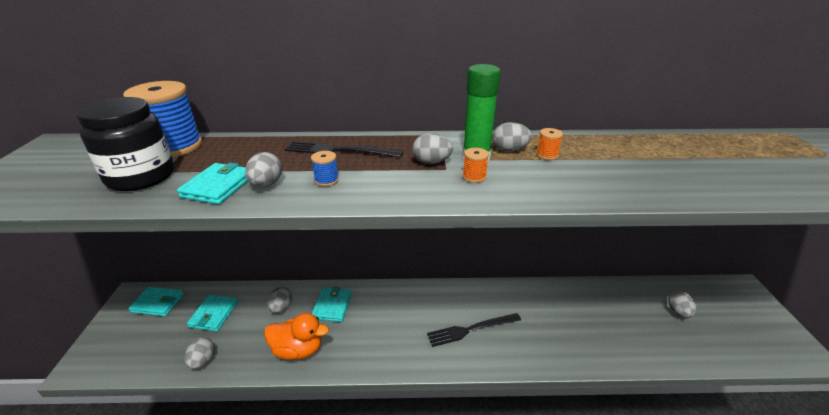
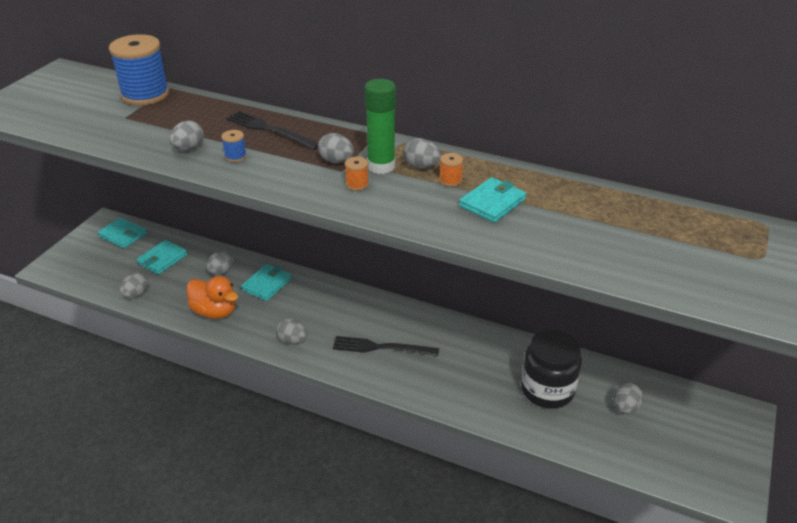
camera: 25 degrees right, 5 degrees up
black jar [76,97,174,191] -> black jar moved to [521,329,582,408]
turquoise wallet [177,162,248,204] -> turquoise wallet moved to [459,177,526,223]
none -> grey egg [276,318,307,344]

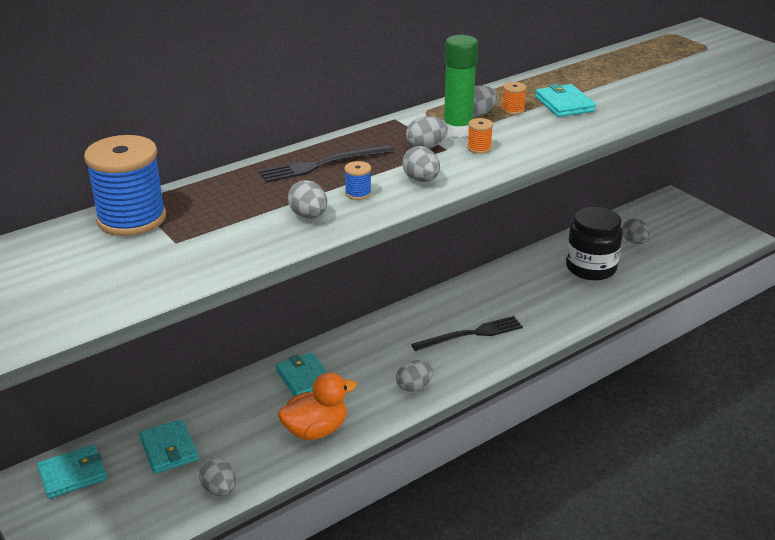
camera: 60 degrees left, 5 degrees down
grey egg [206,250,234,275] -> grey egg moved to [402,146,440,182]
black fork [333,336,439,356] -> black fork turned 150 degrees counterclockwise [411,316,523,351]

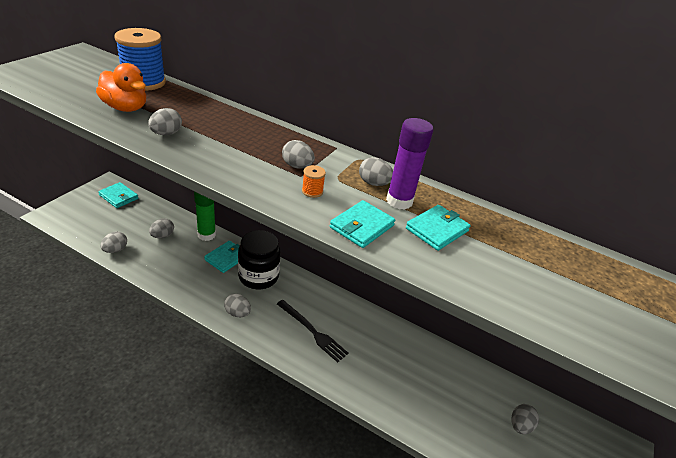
camera: 60 degrees right, 5 degrees up
turquoise wallet [139,419,199,473] -> turquoise wallet moved to [330,200,395,248]
black fork [259,145,394,183] -> none
orange duck [278,372,357,440] -> orange duck moved to [96,63,146,112]
blue spool [344,161,372,200] -> none
grey egg [402,146,440,182] -> grey egg moved to [149,218,174,238]
green glue stick [443,35,478,137] -> green glue stick moved to [194,191,216,241]
orange spool [502,82,527,115] -> purple glue stick [386,118,433,210]
black jar [566,207,623,280] -> black jar moved to [238,230,281,289]

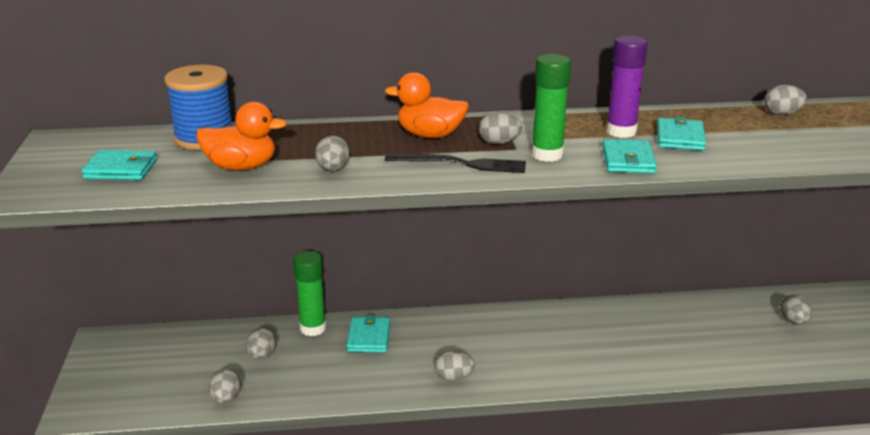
camera: 30 degrees left, 10 degrees down
turquoise wallet [98,182,138,208] -> turquoise wallet moved to [81,150,157,180]
black jar [238,230,281,289] -> none
black fork [277,300,349,363] -> black fork moved to [385,153,526,173]
orange spool [302,165,326,198] -> green glue stick [531,54,571,162]
grey egg [359,157,393,186] -> grey egg moved to [764,85,807,115]
none -> orange duck [385,72,469,138]

